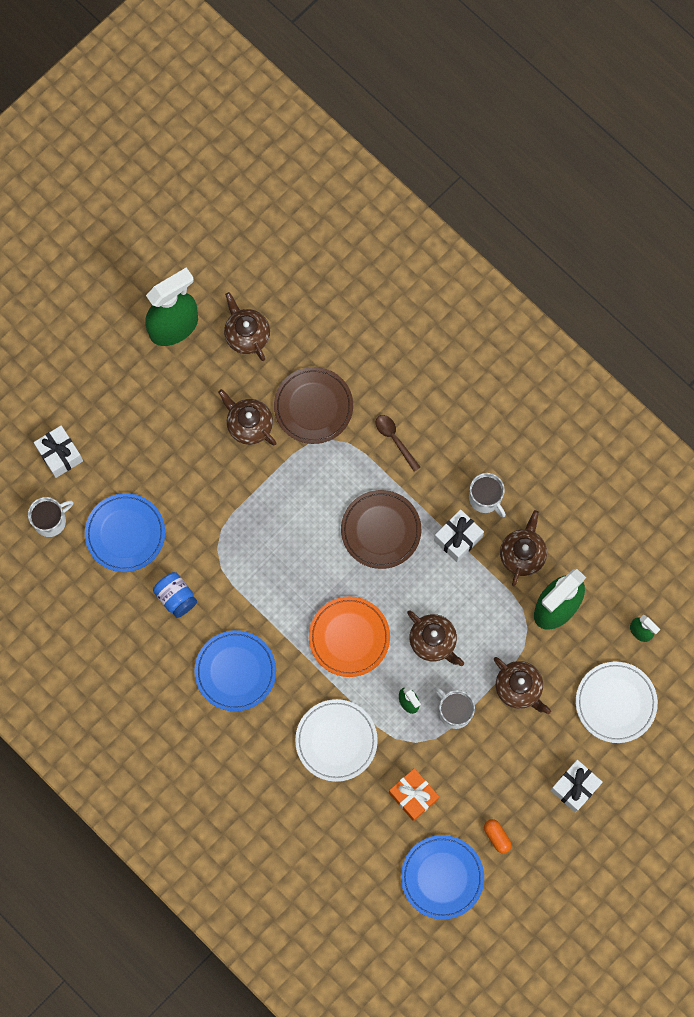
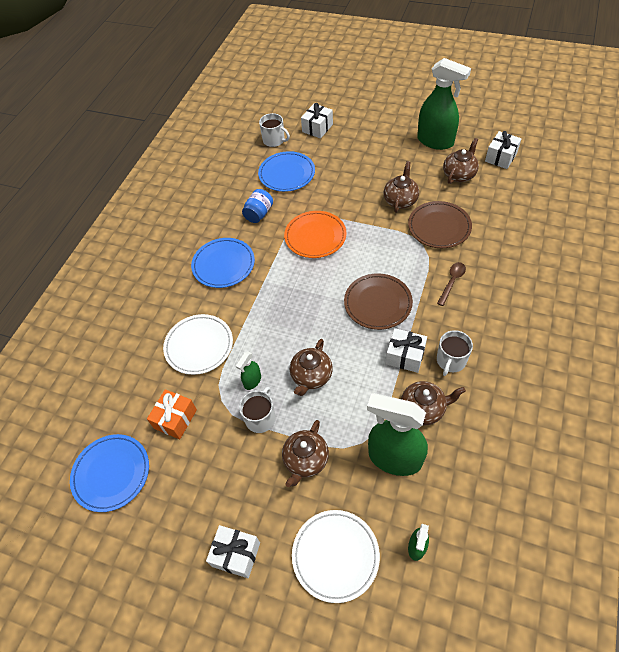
camera: 70 degrees right, 20 degrees down
orange plate [309,596,390,677] -> orange plate moved to [284,211,347,258]
orange capsule [484,819,512,854] -> none
none -> white gift [485,131,522,169]

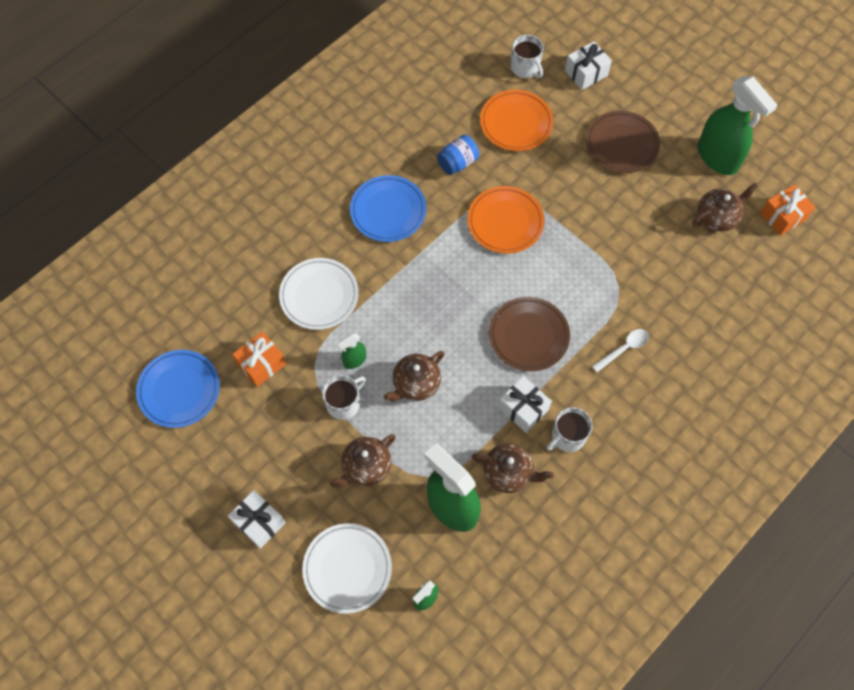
camera: 20 degrees right, 10 degrees up
blue plate [258,151,315,192] -> orange plate [480,90,553,151]
brown teapot [383,161,419,213] -> none
brown plate [408,201,472,248] -> brown plate moved to [586,111,660,173]
brown spoon [437,262,466,306] -> white spoon [592,329,649,372]
white gift [485,131,522,169] -> orange gift [760,184,815,236]

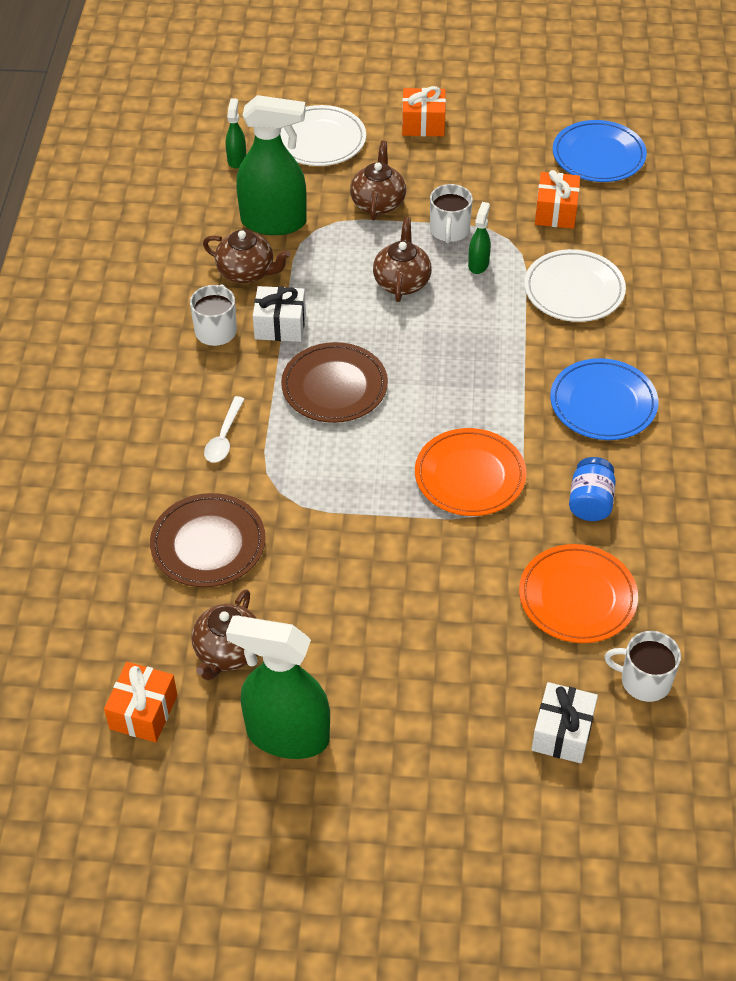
camera: 140 degrees right, 15 degrees down
white gift [228,490,286,549] -> orange gift [402,86,446,136]
brown teapot [471,443,554,493] -> brown teapot turned 135 degrees counterclockwise [203,230,291,284]
brown plate [586,111,660,173] -> brown plate moved to [150,493,266,587]

